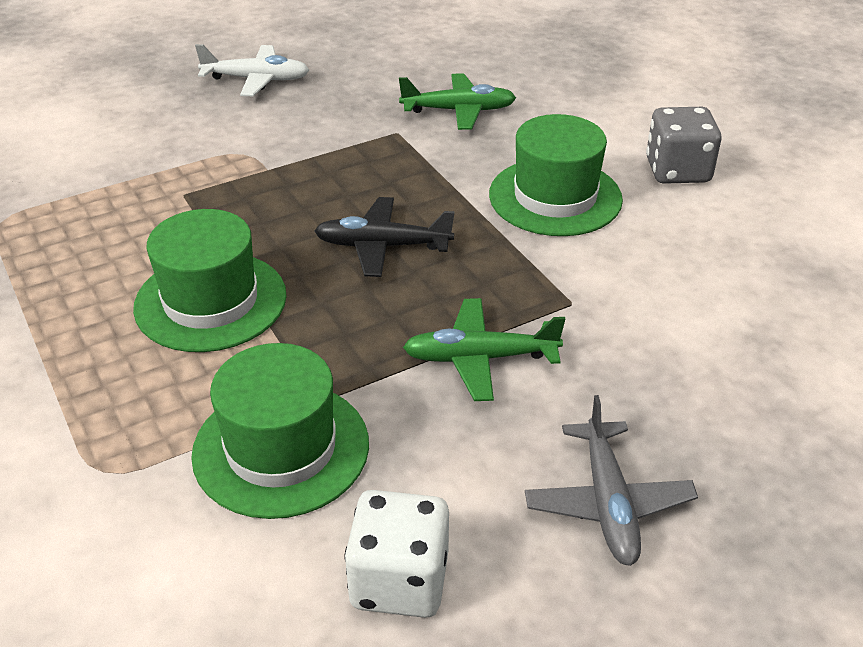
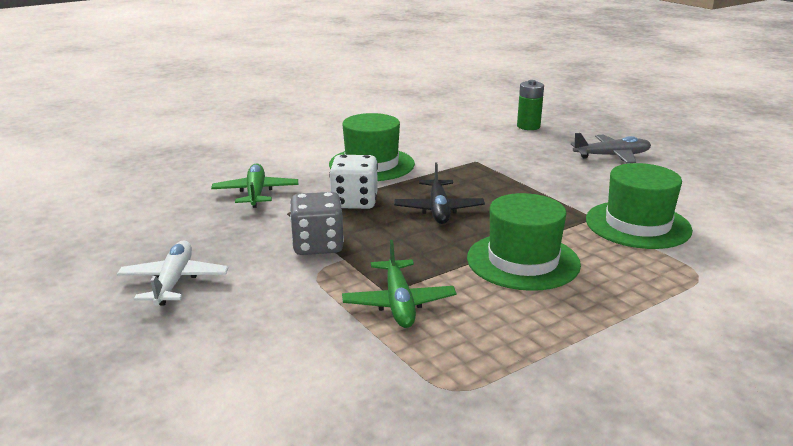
camera: 95 degrees left, 15 degrees down
white dice [344,490,449,618] -> white dice moved to [329,155,378,209]
green plane [403,298,565,401] -> green plane moved to [342,240,457,328]
grey dice [646,107,721,184] -> grey dice moved to [290,192,344,255]
none -> green battery [517,80,544,130]

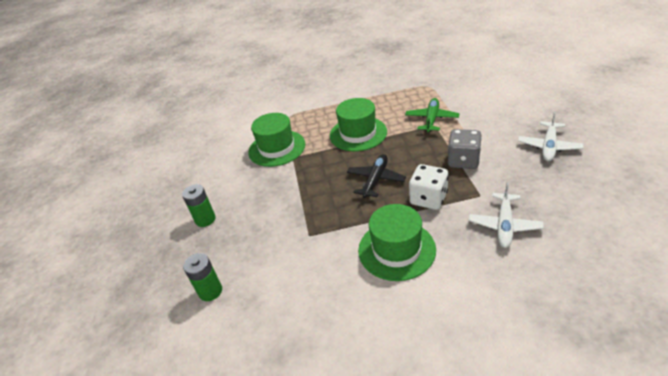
camera: 150 degrees left, 15 degrees up
green plane [211,163,298,208] -> white plane [469,182,544,248]
grey plane [571,133,651,163] -> green battery [182,184,216,227]

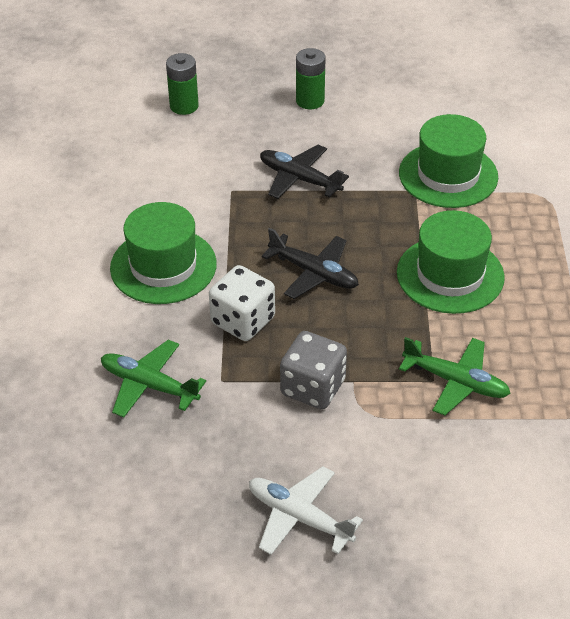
camera: 95 degrees right, 5 degrees up
white plane [469,182,544,248] -> green plane [101,340,206,417]
none -> black plane [260,145,349,199]

